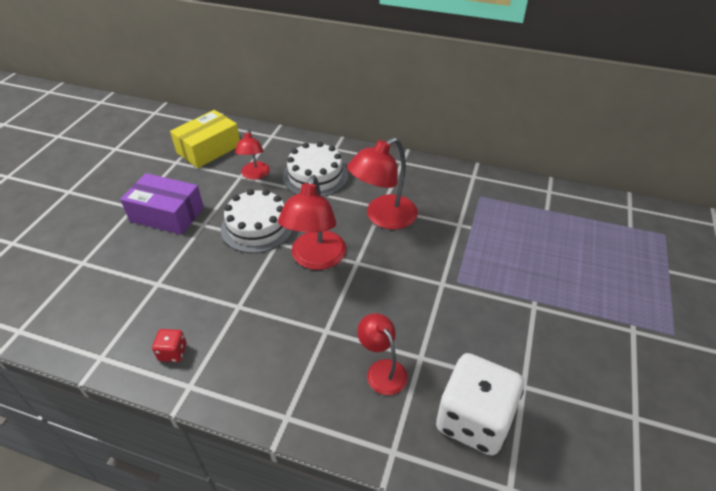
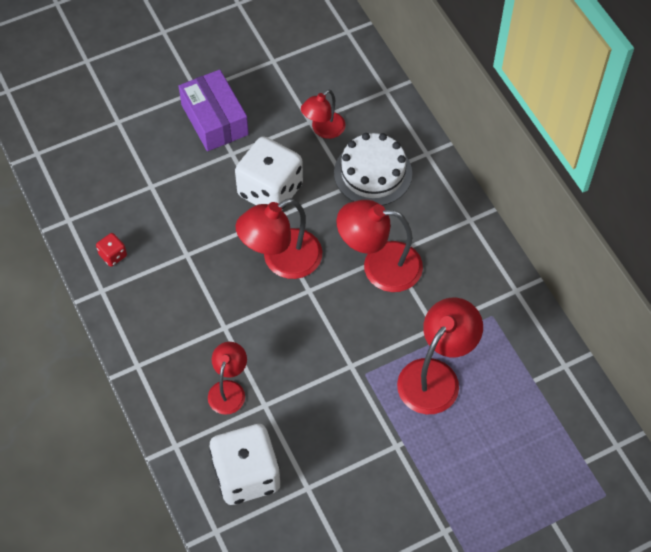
camera: 45 degrees right, 15 degrees up
yellow box [170,110,240,168] -> none
white cake [221,189,293,253] -> white dice [235,136,303,210]
none -> red lamp [397,298,483,414]

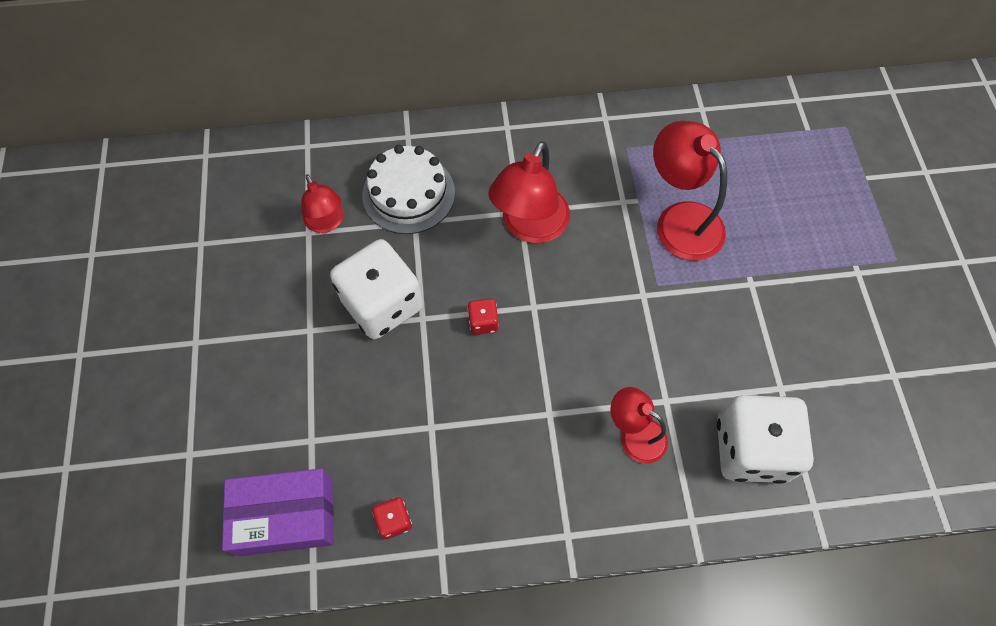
camera: 70 degrees left, 5 degrees up
purple box [178,69,249,151] -> purple box moved to [222,468,334,556]
red lamp [236,198,322,279] -> red dice [467,299,499,335]

